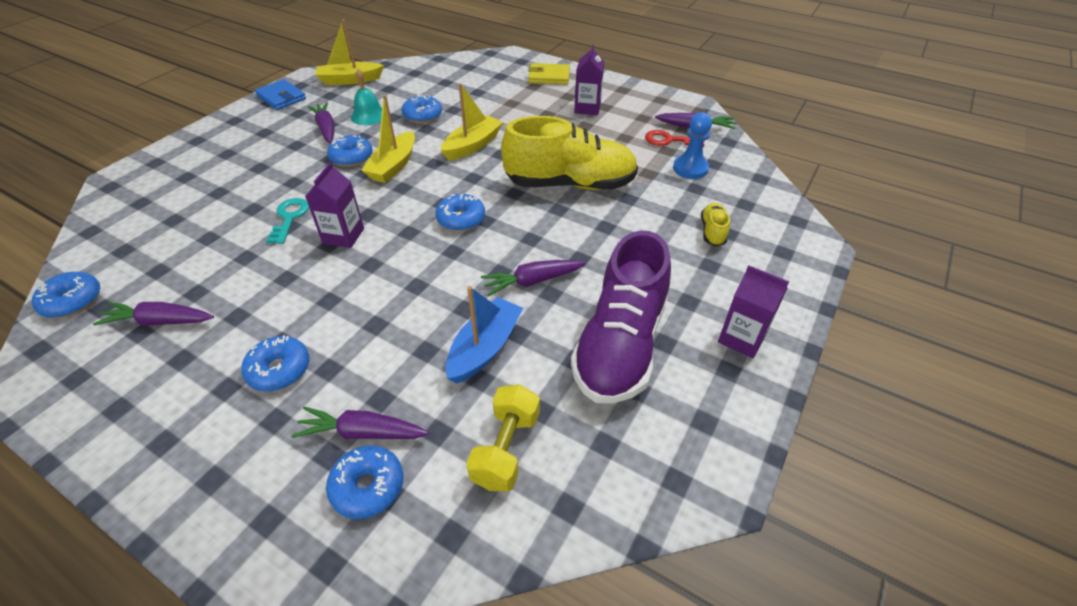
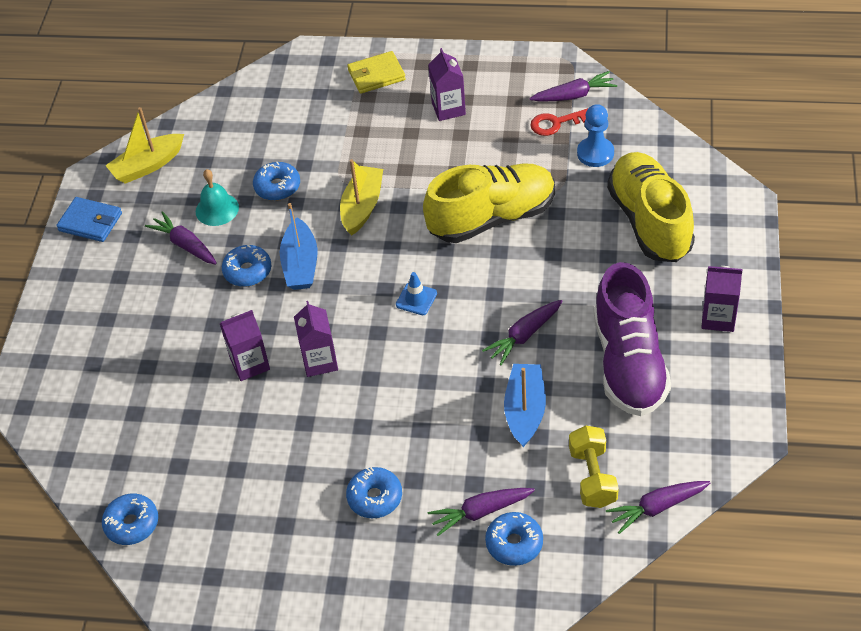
camera: 20 degrees left, 5 degrees up
purple carrot [93,302,214,326] -> purple carrot moved to [606,481,710,534]
turquoise key [266,198,309,244] -> purple carton [219,310,270,381]
yellow boat [361,95,415,183] -> blue boat [280,203,317,290]
blue donut [435,194,485,231] -> blue traffic cone [396,272,437,315]
yellow shoe [701,203,730,246] -> yellow shoe [607,152,695,262], size x2.40

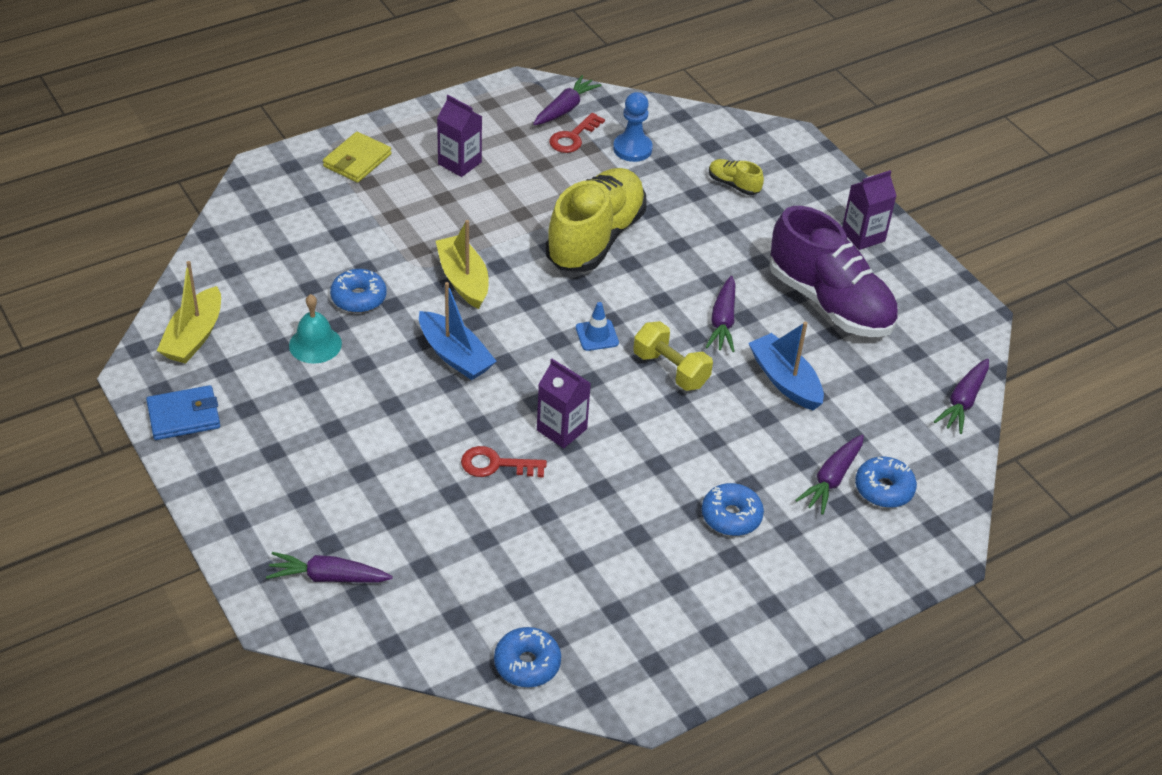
camera: 45 degrees left, 5 degrees down
purple carrot [145,211,217,265] -> purple carrot moved to [266,552,393,583]
purple carton [219,310,270,381] -> red key [461,446,547,477]
blue donut [222,245,271,287] -> none
yellow dumbbell [569,426,619,508] -> yellow dumbbell moved to [633,321,713,391]
yellow shoe [607,152,695,262] -> yellow shoe [709,159,764,195], size x0.42

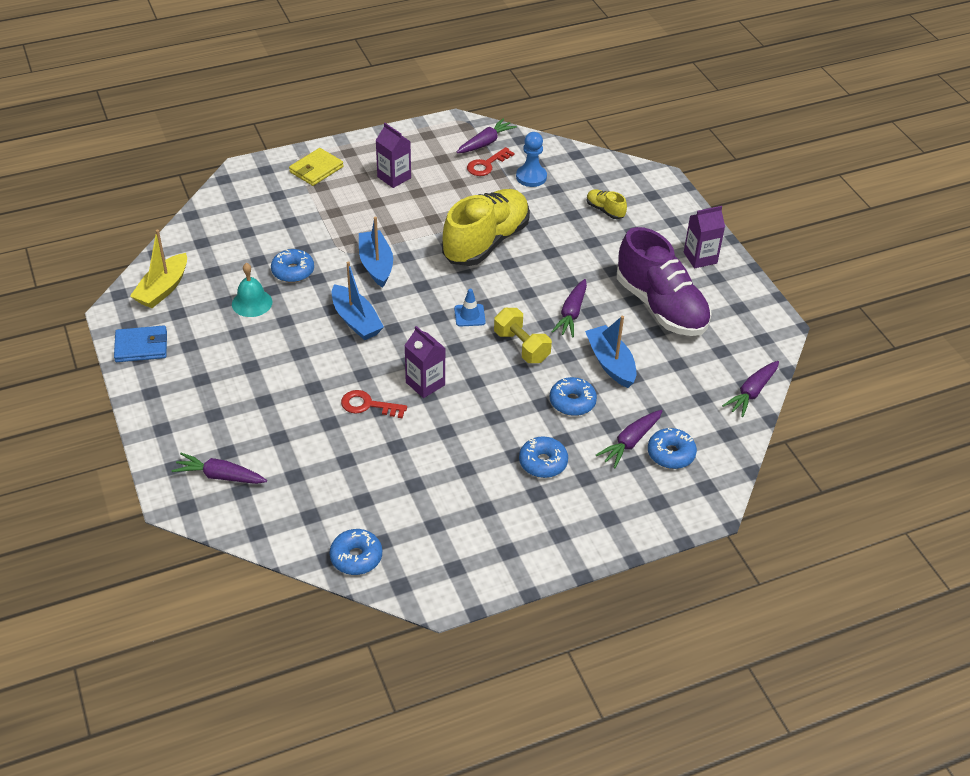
camera: 10 degrees right, 0 degrees up
yellow boat [436,220,489,309] -> blue boat [359,217,393,288]
none -> blue donut [550,377,597,416]

